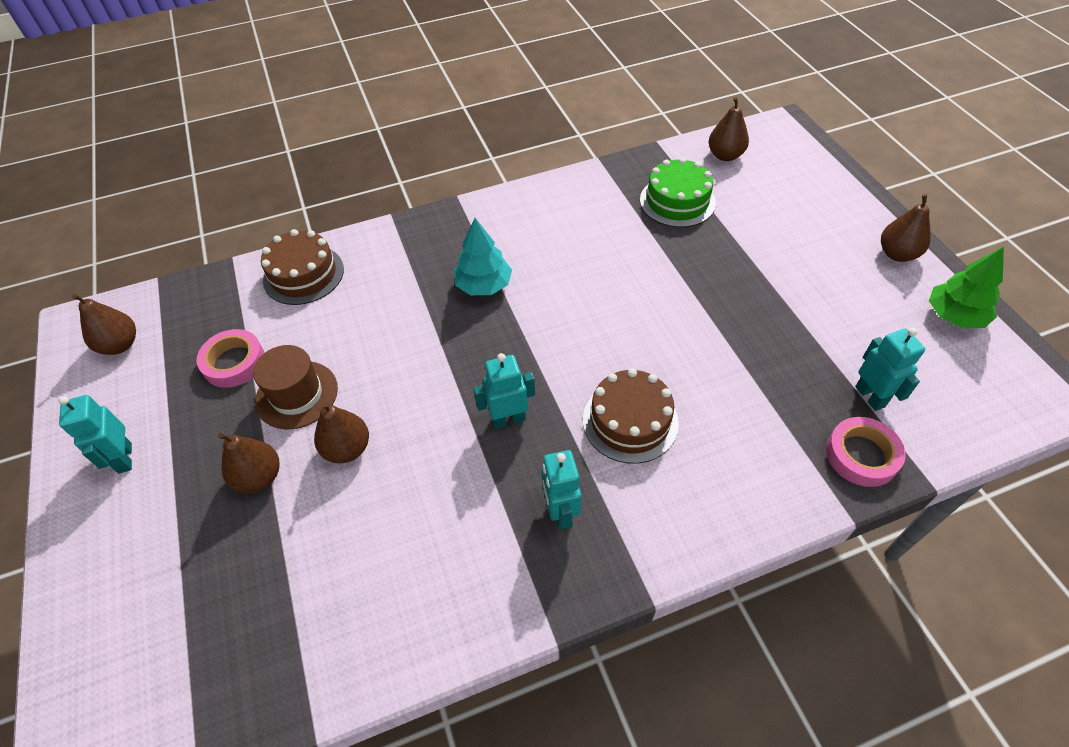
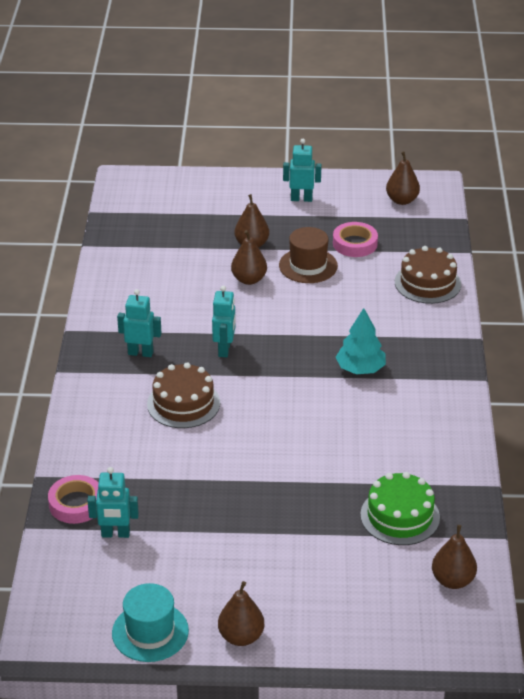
camera: 110 degrees right, 15 degrees down
green tree [929,247,1004,328] -> turquoise hat [112,583,189,662]

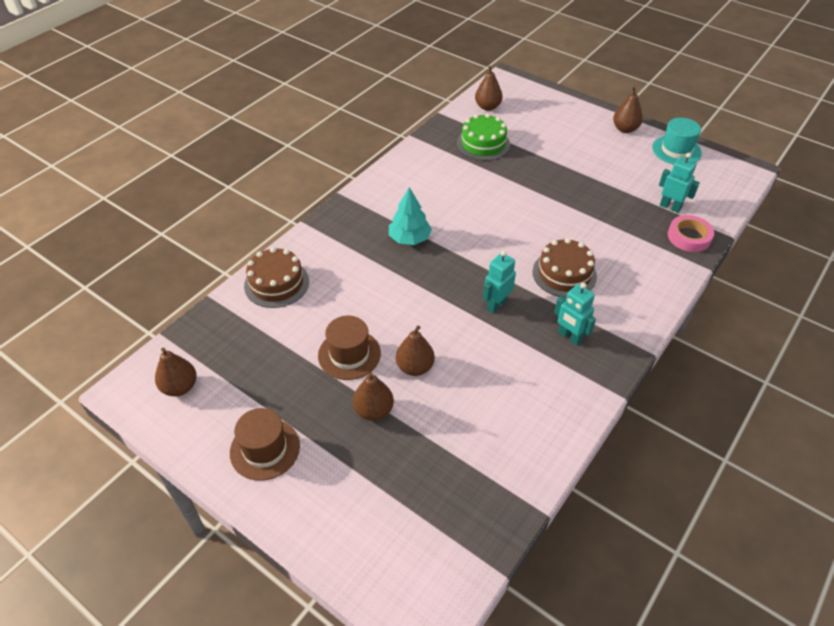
camera: 145 degrees left, 10 degrees up
turquoise robot [283,139,322,202] -> brown hat [230,408,300,481]
pink tape [333,222,378,257] -> none

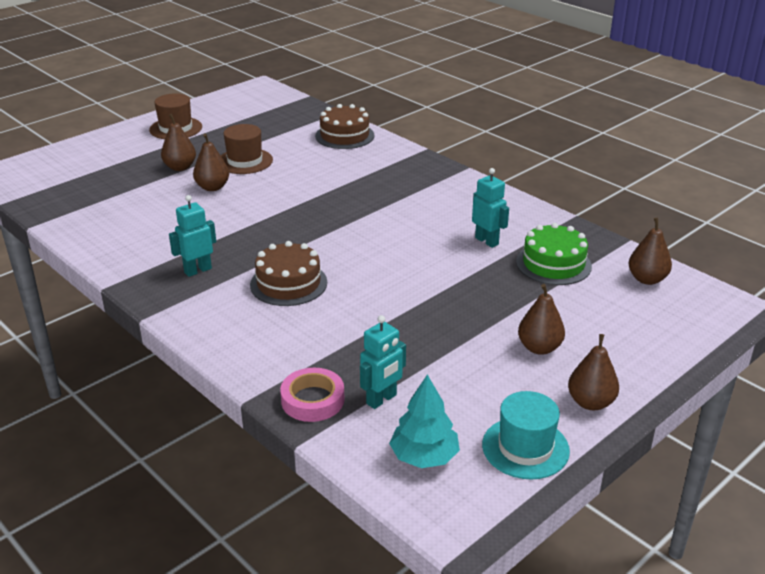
camera: 100 degrees right, 15 degrees down
brown pear [155,348,197,396] -> brown pear moved to [518,284,565,355]
turquoise tree [389,187,432,245] -> turquoise tree moved to [389,375,460,468]
turquoise robot [483,251,516,313] -> turquoise robot moved to [472,168,509,248]

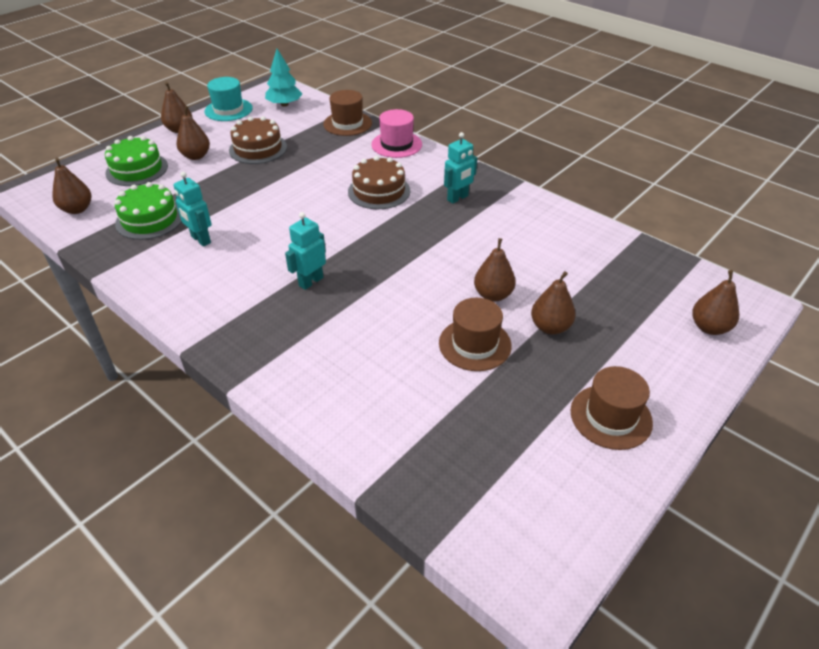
camera: 175 degrees right, 10 degrees up
pink tape [280,368,345,422] -> brown hat [323,90,372,136]
brown cake [315,104,374,149] -> brown cake moved to [229,116,287,164]
turquoise robot [360,315,406,409] -> turquoise robot moved to [285,212,326,290]
none -> green cake [105,136,168,186]
none -> pink hat [371,109,422,158]
none -> brown pear [692,270,739,335]

